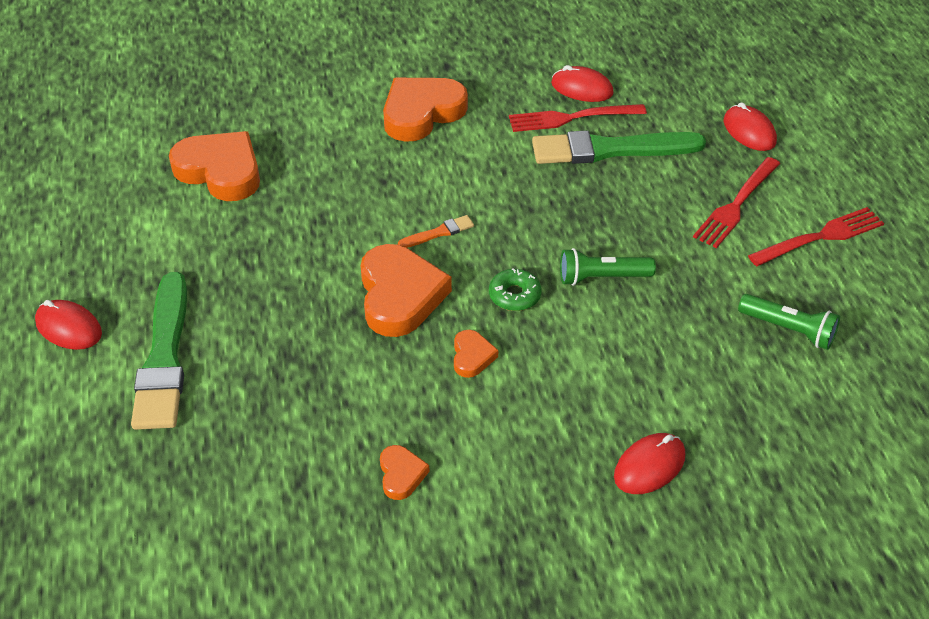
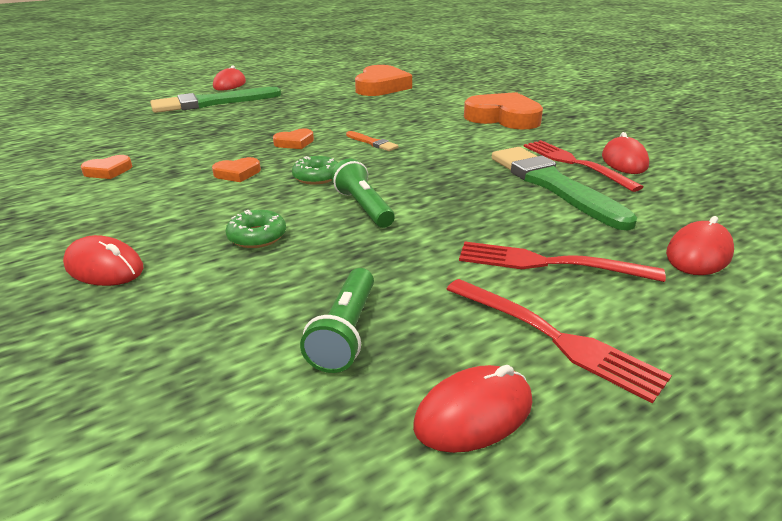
camera: 70 degrees right, 15 degrees down
orange heart [361,244,452,337] -> orange heart [273,129,314,149], size x0.48
none -> green donut [226,210,286,248]
none -> red mouse [413,365,533,453]

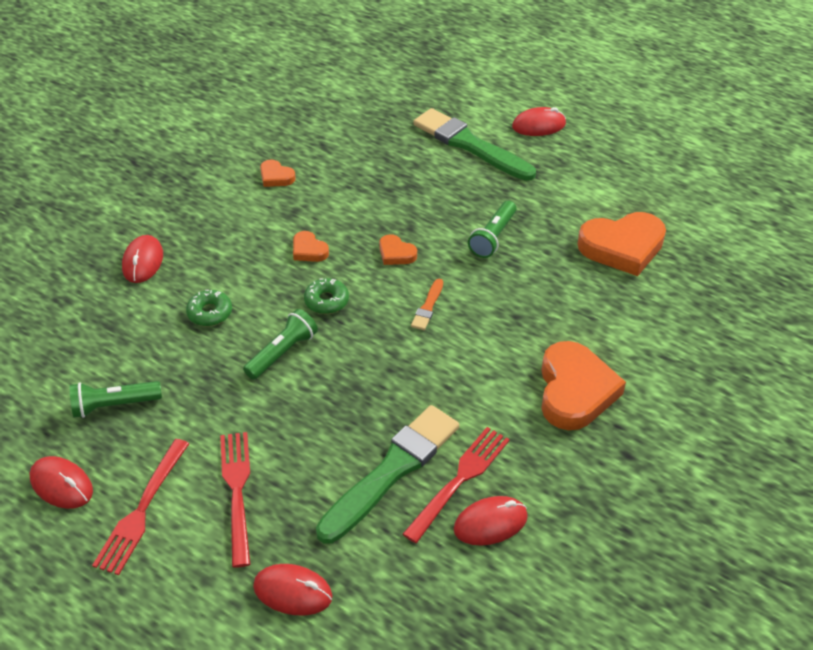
camera: 65 degrees right, 15 degrees up
none -> green flashlight [468,201,516,258]

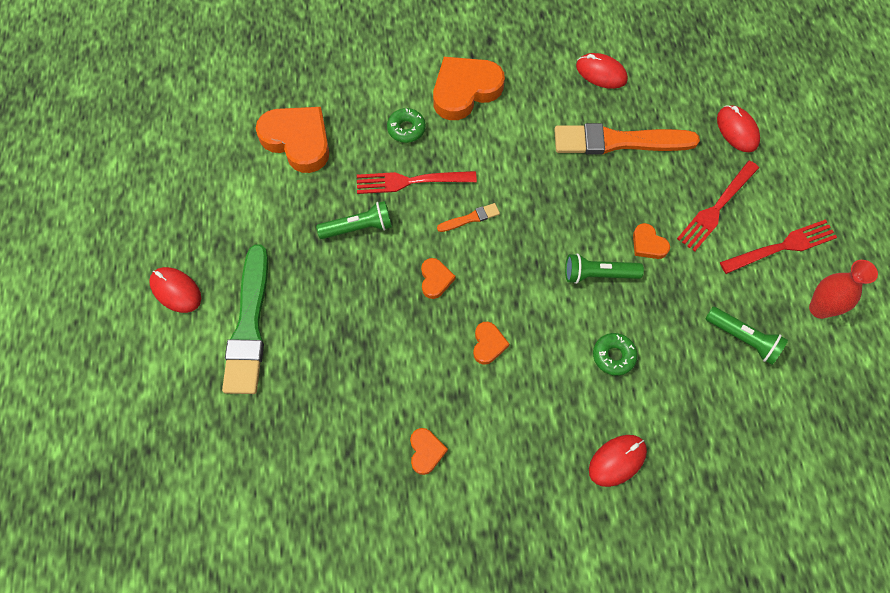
camera: 130 degrees left, 20 degrees up
red mouse [30,456,93,509] -> red vase [809,260,878,319]
green donut [304,278,349,314] -> green donut moved to [387,108,426,143]
green brush [316,405,459,544] -> orange brush [554,123,700,154]
red fork [403,427,510,543] -> red fork moved to [357,171,477,194]
none -> orange heart [633,223,670,259]

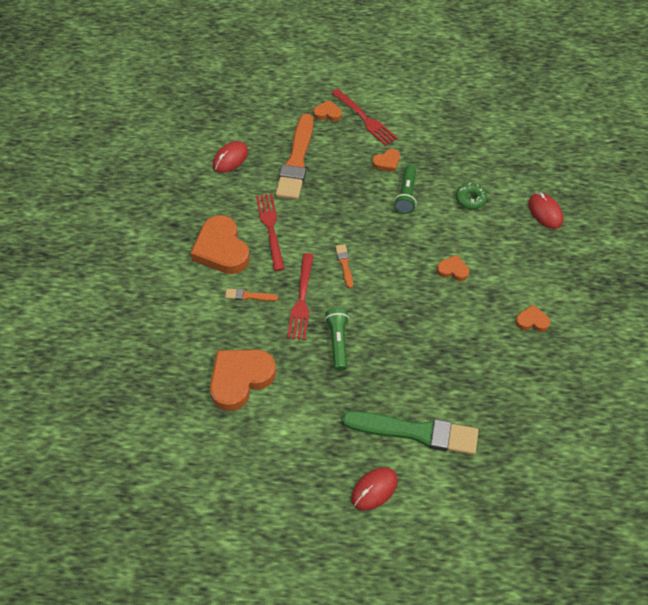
camera: 80 degrees left, 10 degrees down
green donut [387,108,426,143] -> orange brush [225,288,278,301]
orange heart [421,258,455,299] -> orange heart moved to [313,100,342,121]
green flashlight [705,307,788,365] -> none
red mouse [717,105,760,152] -> none
red fork [720,219,837,274] -> red fork moved to [256,194,285,271]
red vase [809,260,878,319] -> none

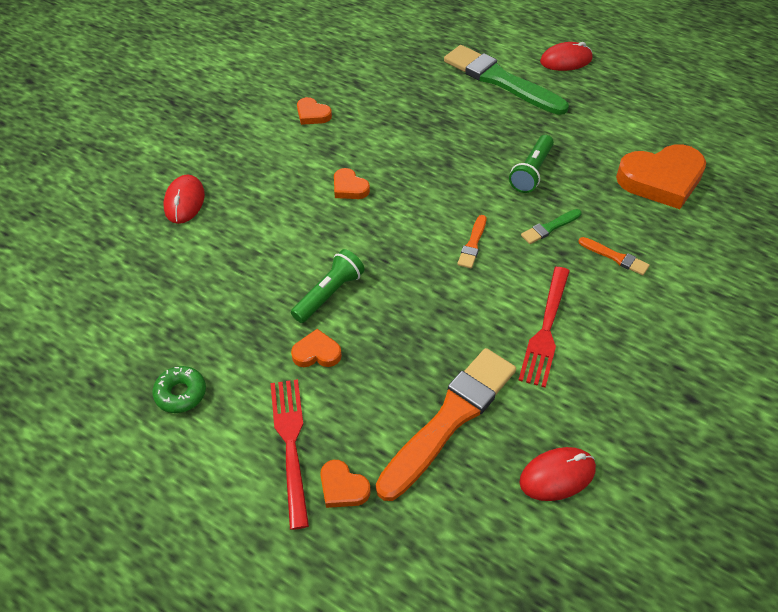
camera: 150 degrees left, 5 degrees down
orange heart [190,215,250,274] -> none
red fork [287,253,314,340] -> green brush [521,209,582,244]
green donut [456,183,487,209] -> green donut moved to [153,366,206,413]

